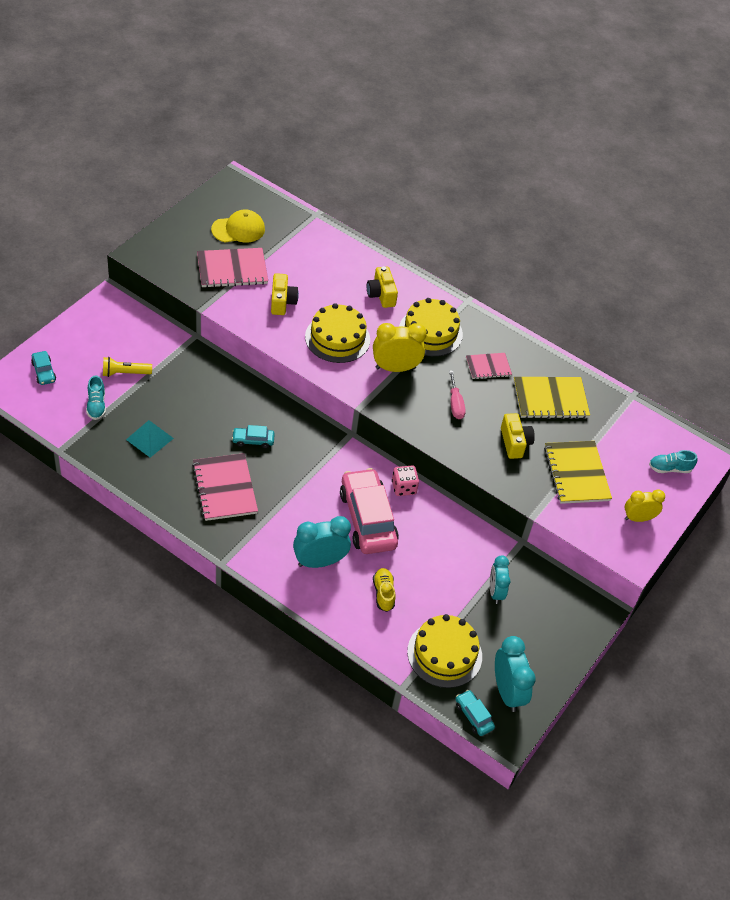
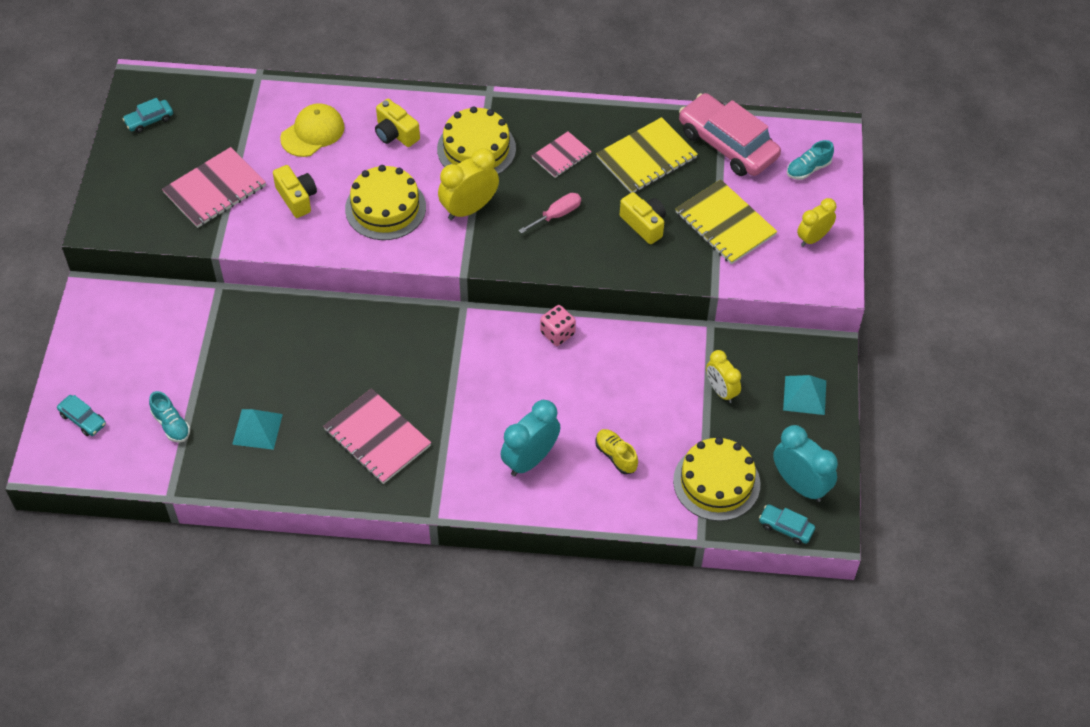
camera: 25 degrees left, 5 degrees up
yellow flashlight [103,357,152,377] -> none
yellow cap [211,210,265,243] -> yellow cap moved to [280,103,345,157]
turquoise car [232,425,275,448] -> turquoise car moved to [123,98,173,133]
pink car [340,468,399,554] -> pink car moved to [679,93,781,176]
pink screwdriver [449,370,466,419] -> pink screwdriver turned 90 degrees counterclockwise [519,193,581,234]
turquoise clock [490,555,511,604] -> yellow clock [706,350,741,403]
none -> turquoise pyramid [783,375,826,415]

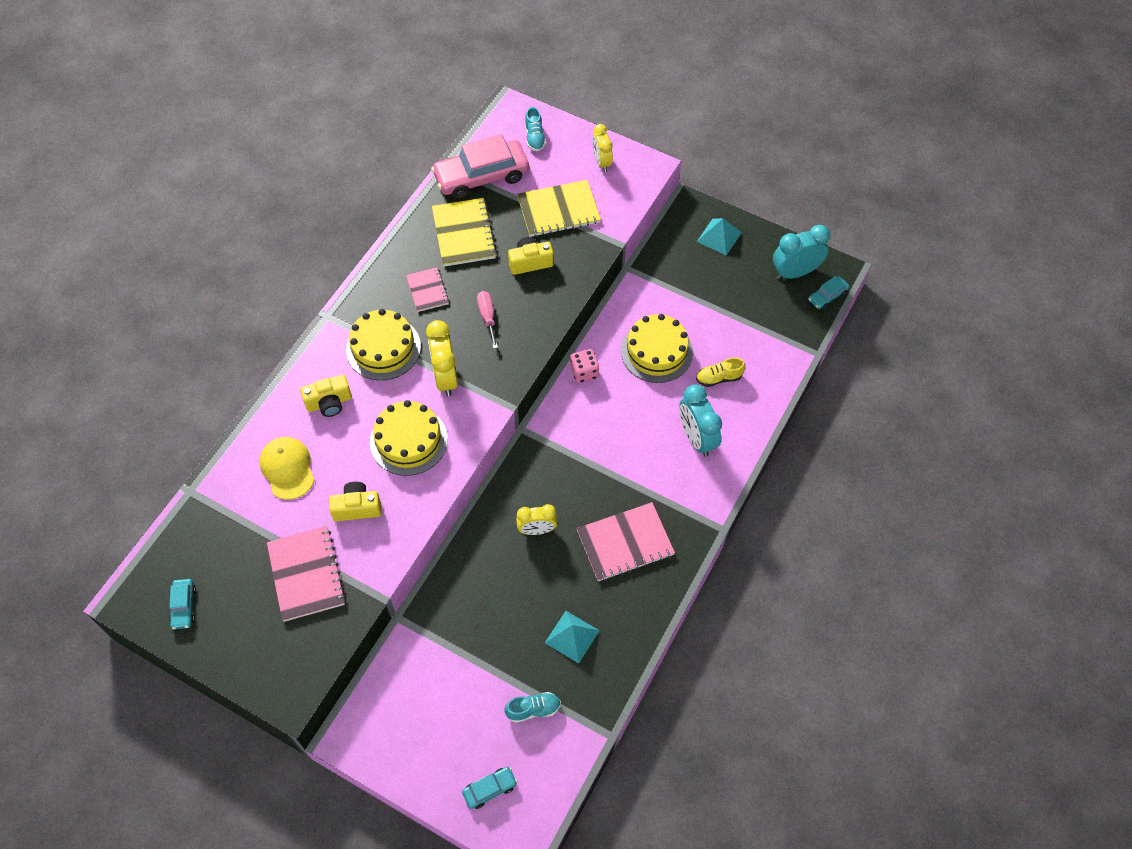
camera: 65 degrees left, 5 degrees up
yellow cake [673,437,760,521] -> yellow cake moved to [621,314,693,383]
yellow clock [706,350,741,403] -> yellow clock moved to [516,504,557,535]

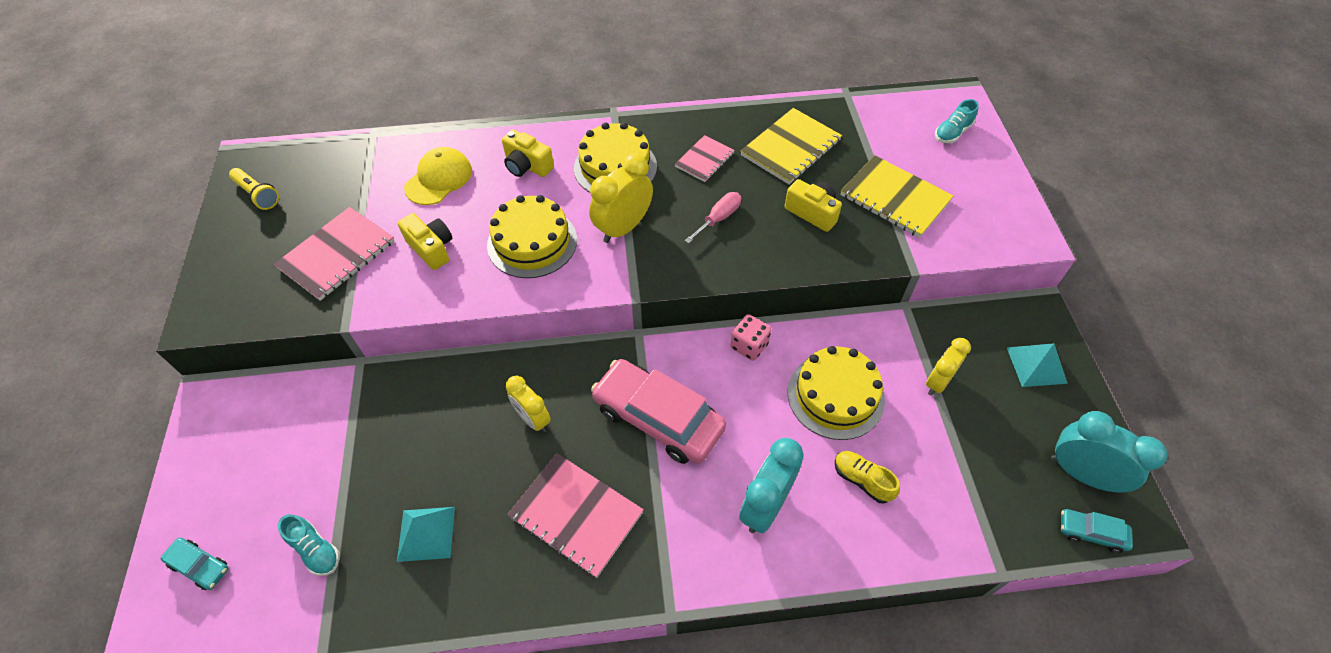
camera: 55 degrees right, 5 degrees down
turquoise car [169,579,196,629] -> yellow flashlight [229,168,279,210]
pink car [431,134,529,199] -> pink car moved to [591,359,726,464]
yellow clock [592,124,613,172] -> yellow clock moved to [926,338,971,395]

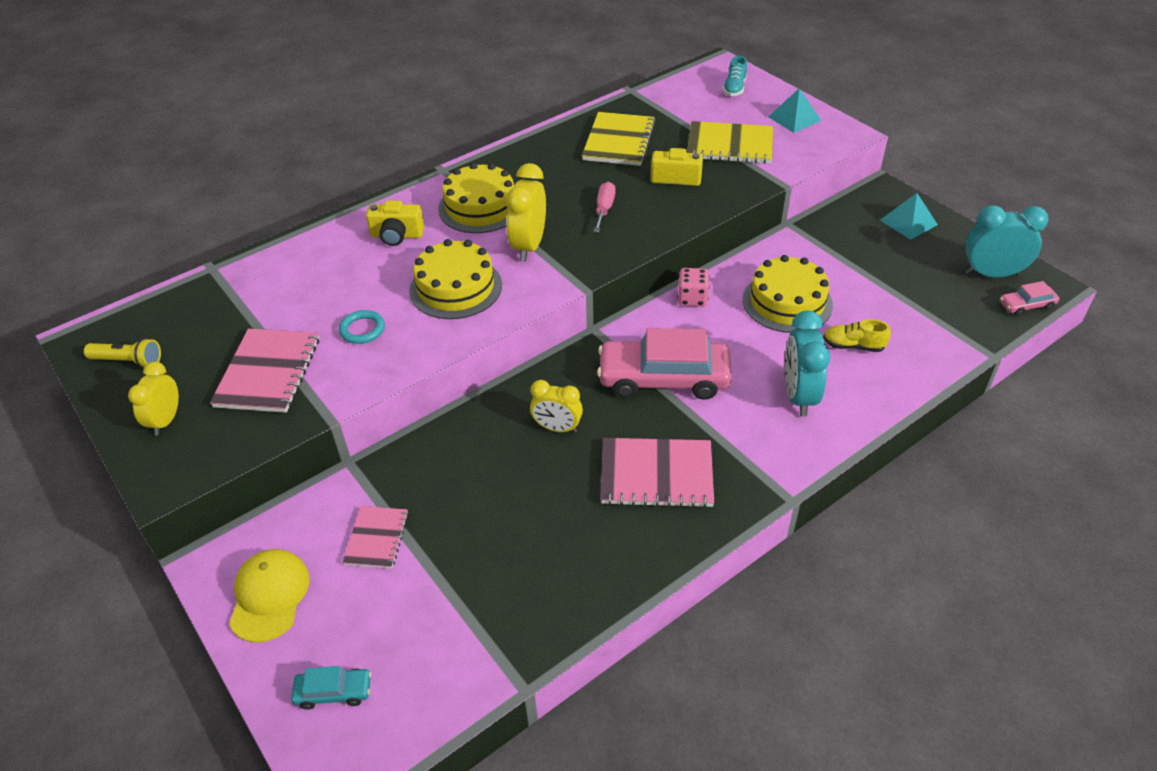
camera: 30 degrees left, 10 degrees down
turquoise shoe [278,514,340,576] -> none
turquoise pyramid [397,507,455,562] -> turquoise pyramid moved to [768,88,821,133]
yellow camera [398,213,452,270] -> turquoise ring [339,310,385,344]
yellow cap [404,147,472,205] -> yellow cap moved to [229,549,310,643]
pink notebook [675,135,735,182] -> pink notebook moved to [342,506,409,569]
yellow clock [926,338,971,395] -> yellow clock moved to [128,362,179,436]
turquoise car [1061,509,1133,553] -> pink car [1000,281,1060,316]

